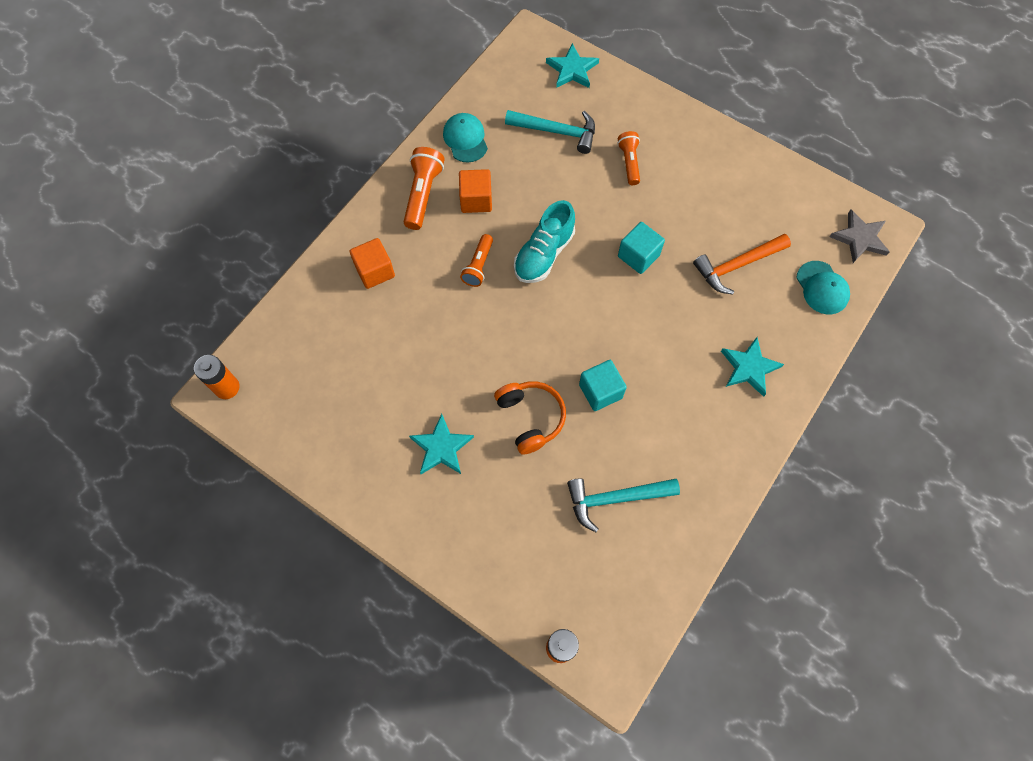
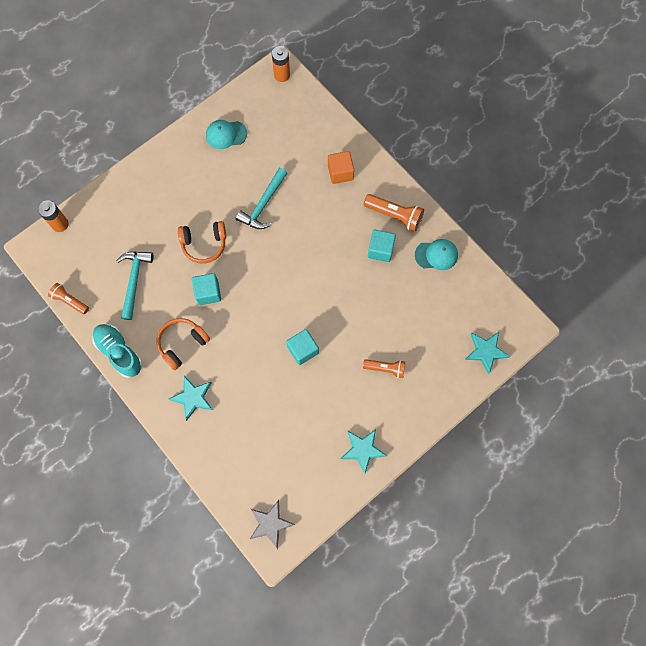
camera: 105 degrees right, 5 degrees up
turquoise star [409,414,474,474] -> turquoise star moved to [341,429,387,474]
orange cube [459,169,492,213] -> turquoise cube [368,229,396,262]
orange flashlight [460,234,493,287] -> orange flashlight moved to [48,283,89,314]
turquoise hammer [505,110,595,154] -> turquoise hammer moved to [236,168,288,229]
turquoise shoe [514,200,575,283] -> turquoise shoe moved to [92,324,142,378]
orange hammer [693,234,791,295] -> none
turquoise cap [796,261,850,314] -> turquoise cap moved to [206,120,247,149]
none -> orange headphones [156,318,210,370]

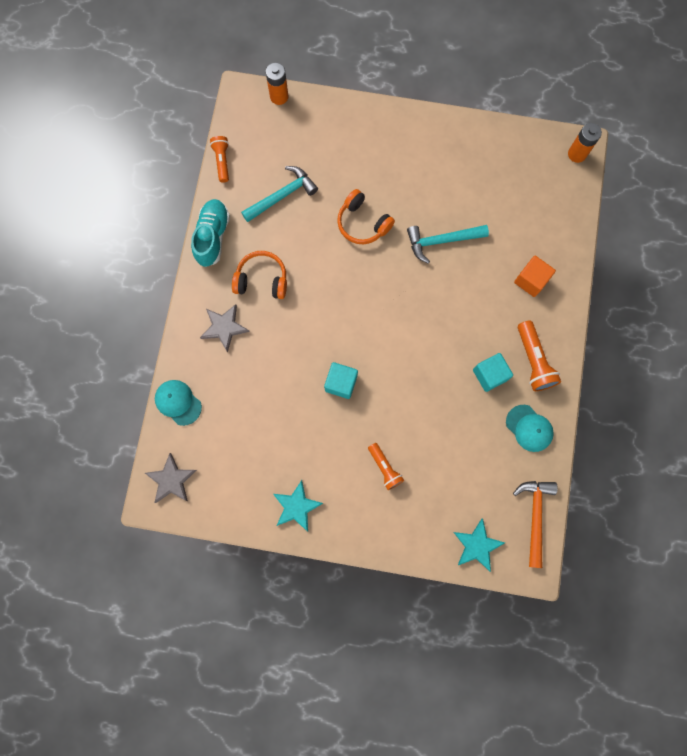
camera: 50 degrees right, 5 degrees up
turquoise star [169,376,213,421] -> grey star [200,304,250,352]
turquoise cube [192,273,221,305] -> none
turquoise cap [206,120,247,149] -> turquoise cap moved to [155,380,202,426]
none -> orange hammer [513,481,558,568]

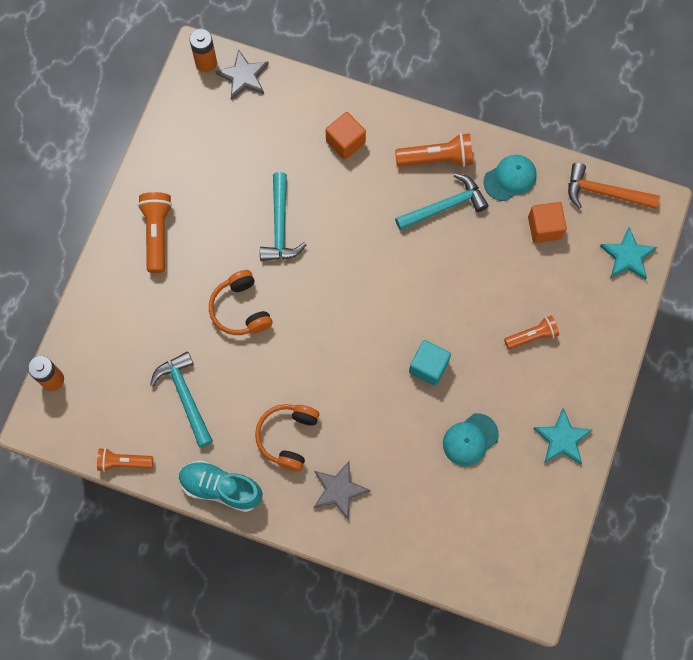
camera: 80 degrees left, 5 degrees down
grey star [145,453,197,503] -> grey star moved to [215,49,269,100]
turquoise cap [155,380,202,426] -> turquoise cap moved to [443,413,499,466]
orange headphones [337,189,395,244] -> orange headphones turned 105 degrees clockwise [209,270,272,335]
turquoise cube [473,353,513,392] -> turquoise hammer [395,173,489,231]
none -> orange flashlight [138,192,172,273]
none -> orange cube [528,202,567,243]

